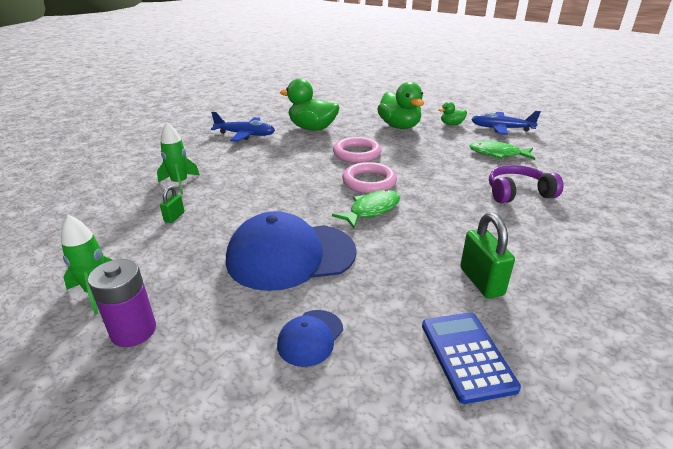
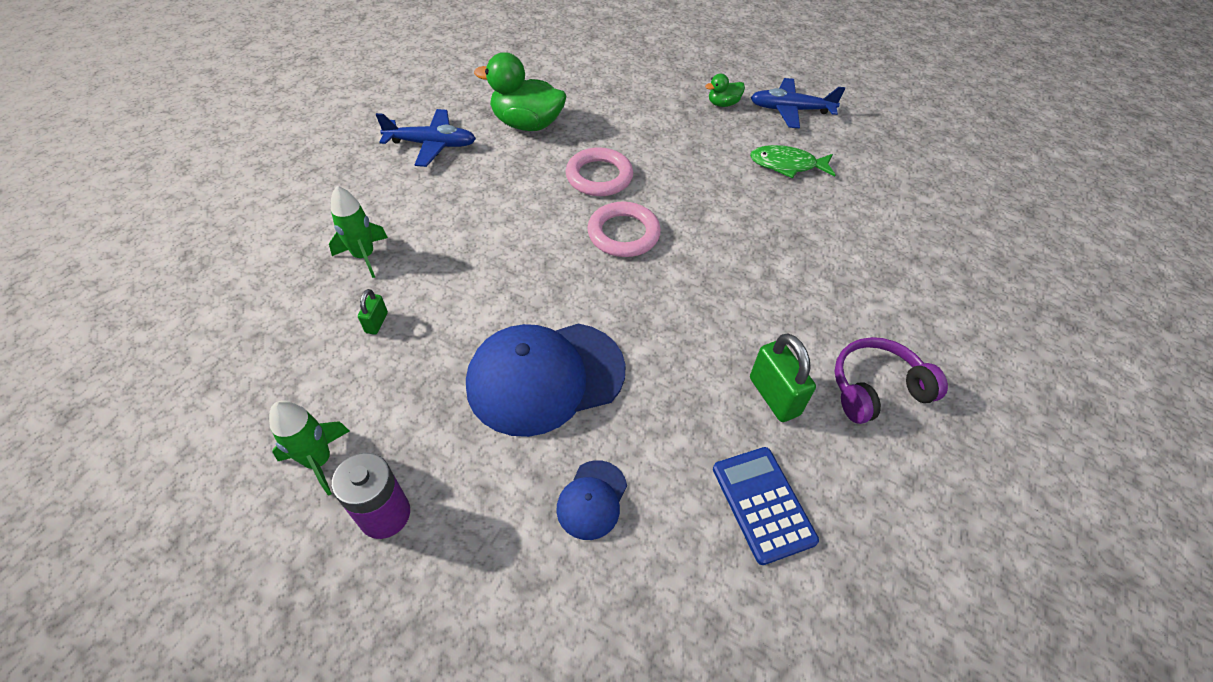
camera: 10 degrees left, 20 degrees up
green fish [332,189,400,228] -> none
green duck [377,82,424,129] -> none
purple headphones [489,165,564,203] -> purple headphones moved to [835,337,948,424]

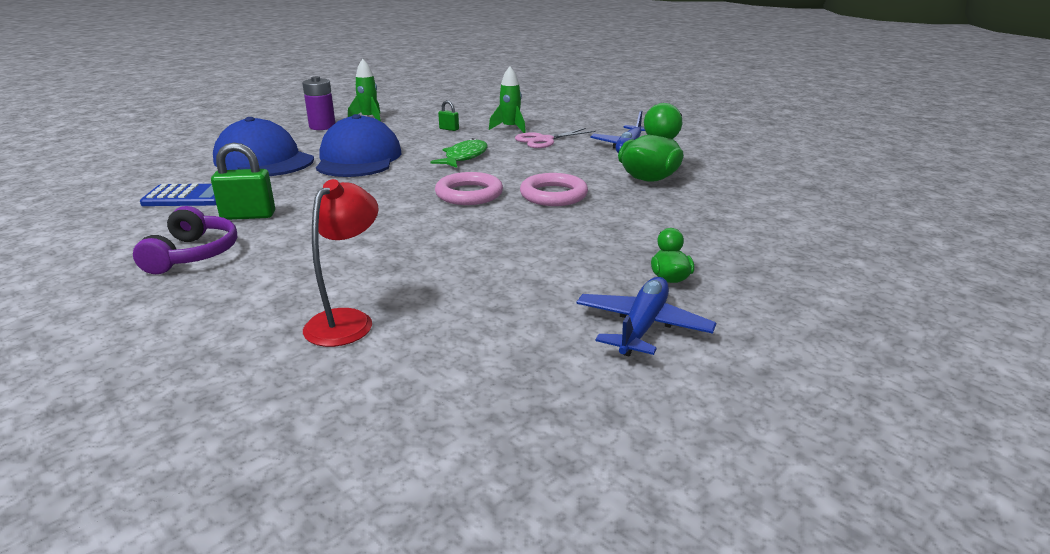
camera: 110 degrees right, 25 degrees down
blue cap [556,460,627,540] -> blue cap [213,117,314,176], size x2.15
green fish [750,145,835,179] -> green fish moved to [430,138,488,168]
none -> red lamp [303,179,379,347]
none -> pink scissors [515,128,596,148]

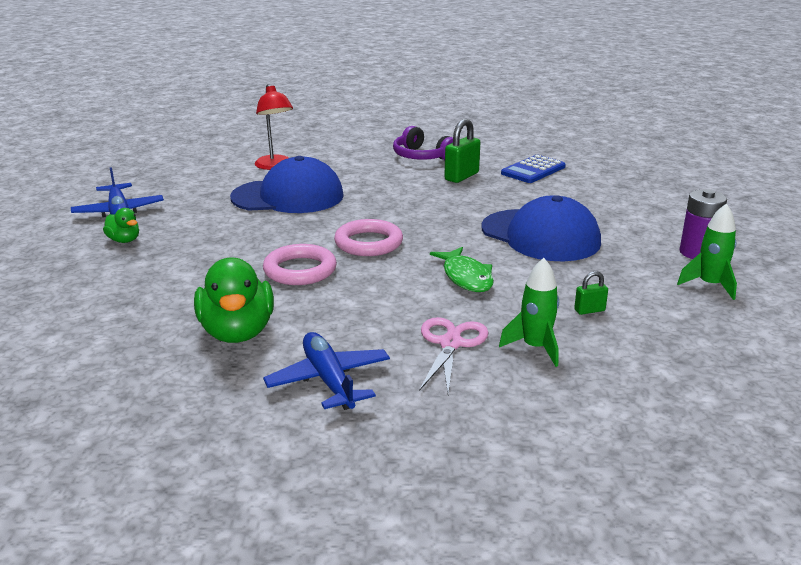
camera: 135 degrees right, 0 degrees up
blue cap [213,117,314,176] -> blue cap moved to [230,156,344,213]

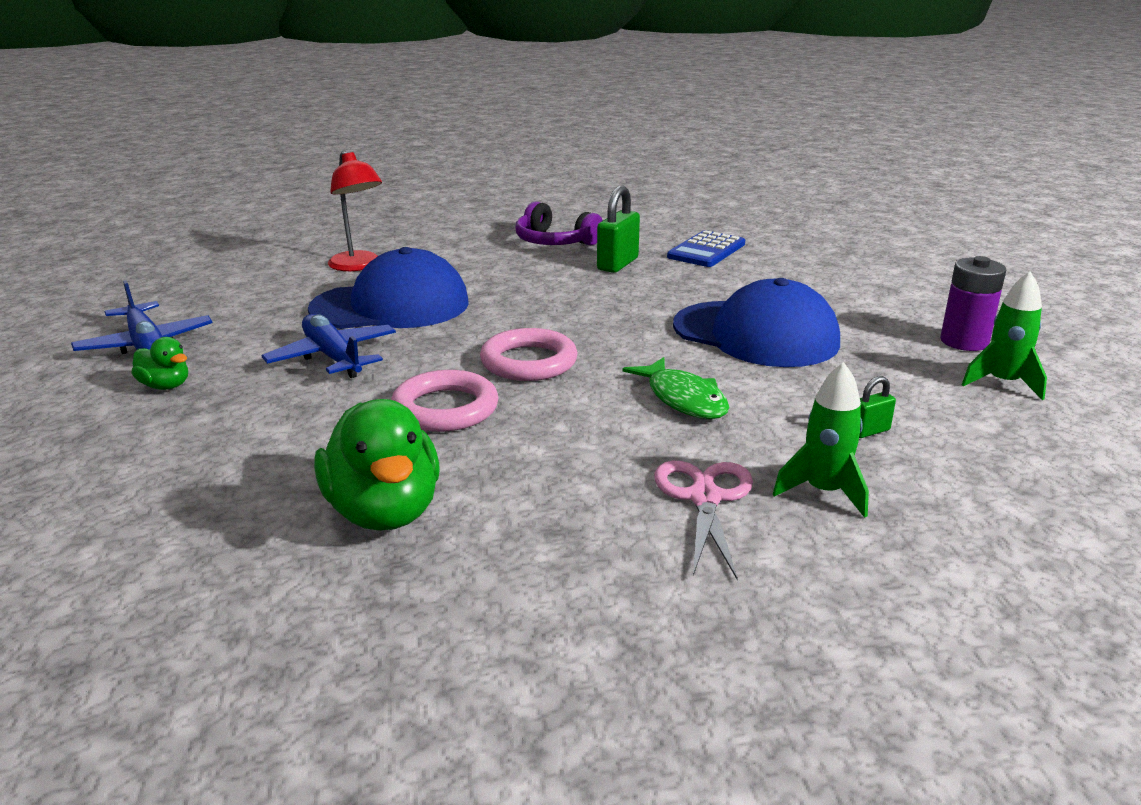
camera: 10 degrees left, 0 degrees up
blue plane [263,332,390,410] -> blue plane moved to [261,314,396,378]

